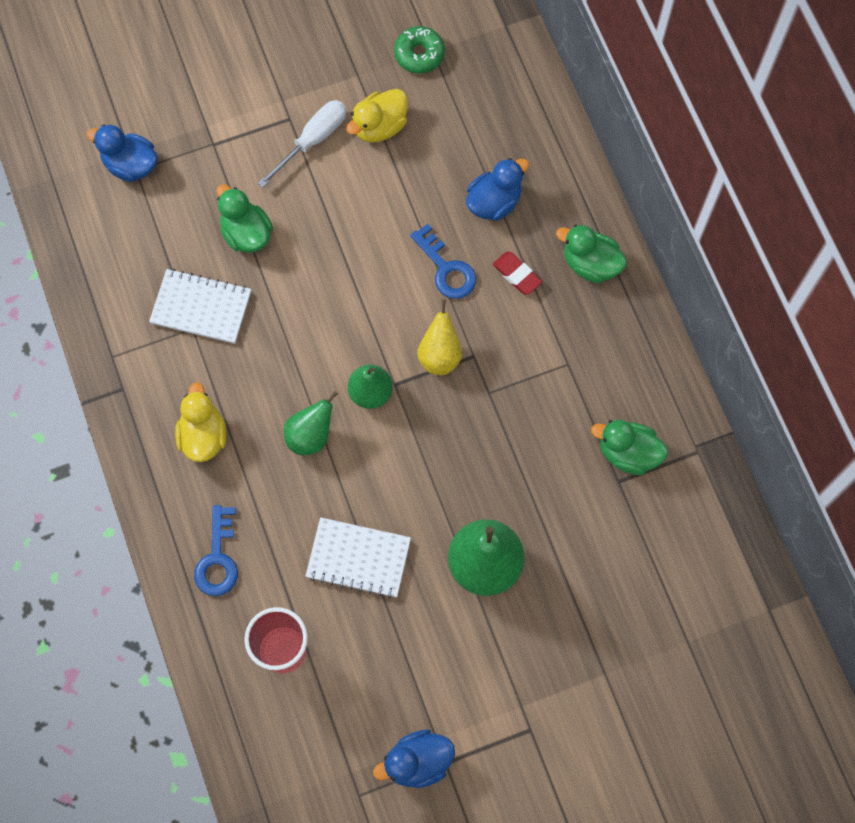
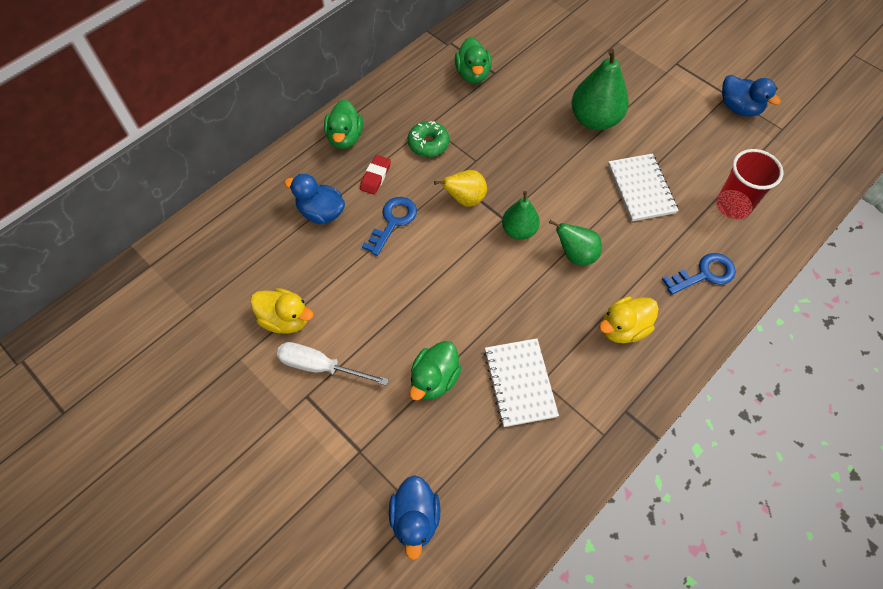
camera: 115 degrees left, 10 degrees down
green donut [394,26,445,74] -> green donut moved to [408,121,449,157]

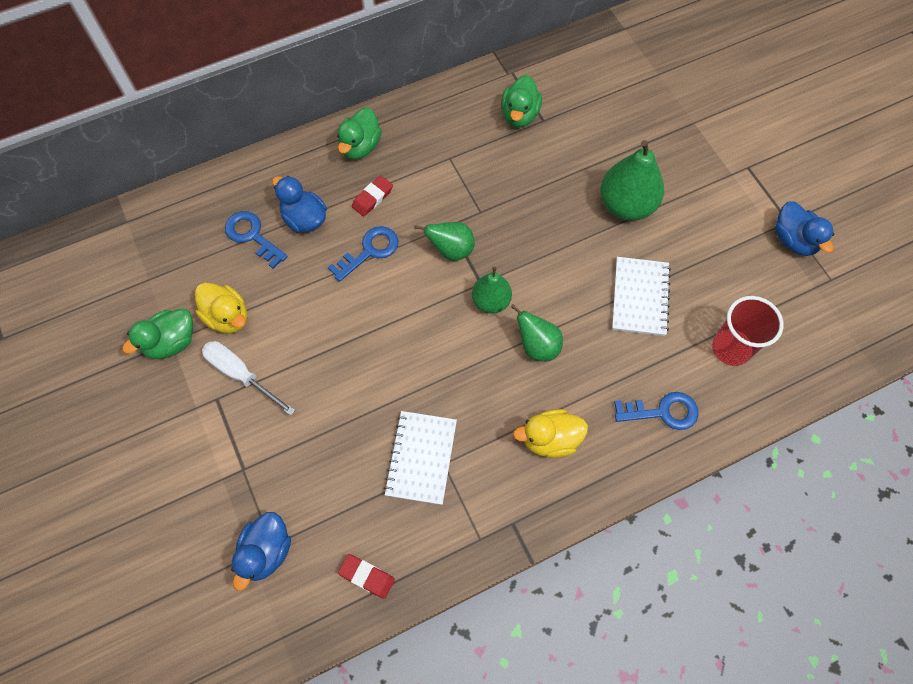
camera: 20 degrees right, 5 degrees up
green donut [408,121,449,157] -> none
green duck [410,341,462,400] -> green duck moved to [122,309,193,359]
yellow pear [434,170,487,207] -> green pear [415,222,475,261]
none -> blue key [225,211,288,269]
none -> red eraser [338,554,395,599]

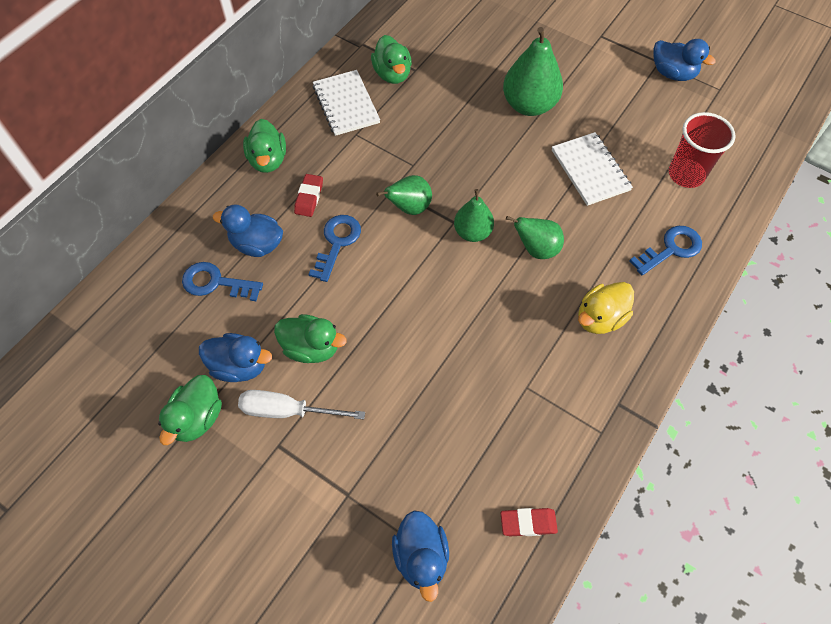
camera: 30 degrees left, 5 degrees down
yellow duck [195,283,247,334] -> blue duck [199,333,272,382]
white notebook [384,411,457,505] -> white notebook moved to [313,70,380,136]
none -> green duck [274,314,347,363]

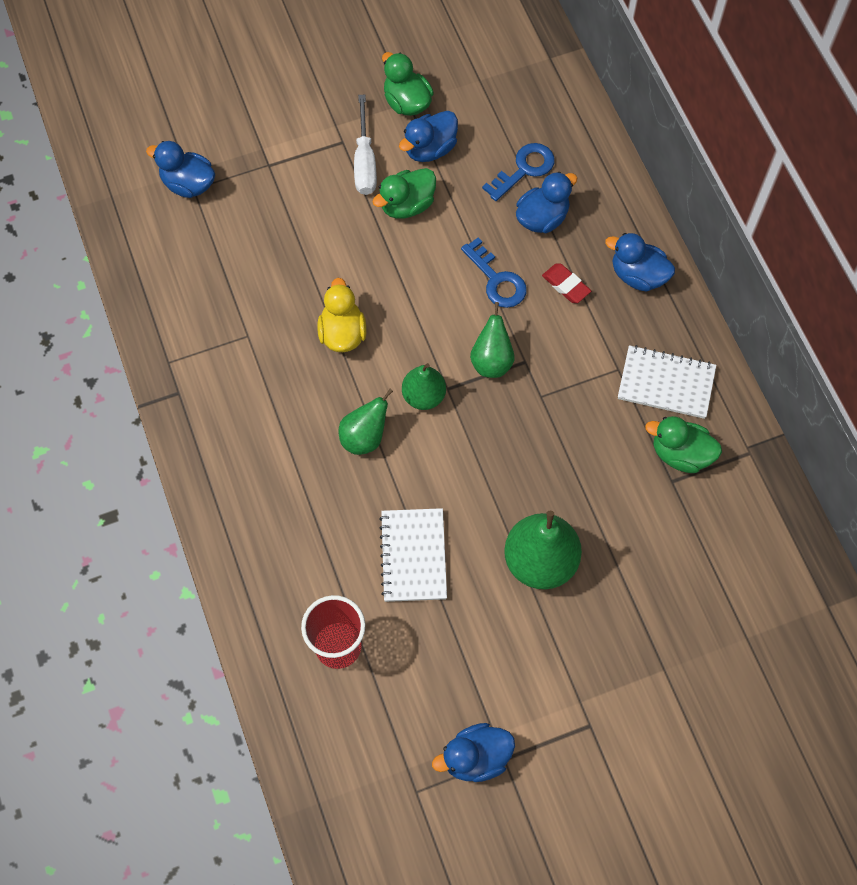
camera: 125 degrees right, 5 degrees up
white screwdriver [238,390,365,420] -> white screwdriver turned 135 degrees clockwise [354,95,377,195]
green duck [243,119,286,173] -> blue duck [605,233,675,292]
red eraser [500,508,558,537] -> none
white notebook [552,132,633,206] -> white notebook turned 75 degrees clockwise [379,508,447,602]
yellow duck [578,282,634,334] -> yellow duck moved to [317,278,366,352]
blue key [630,226,702,275] -> none

